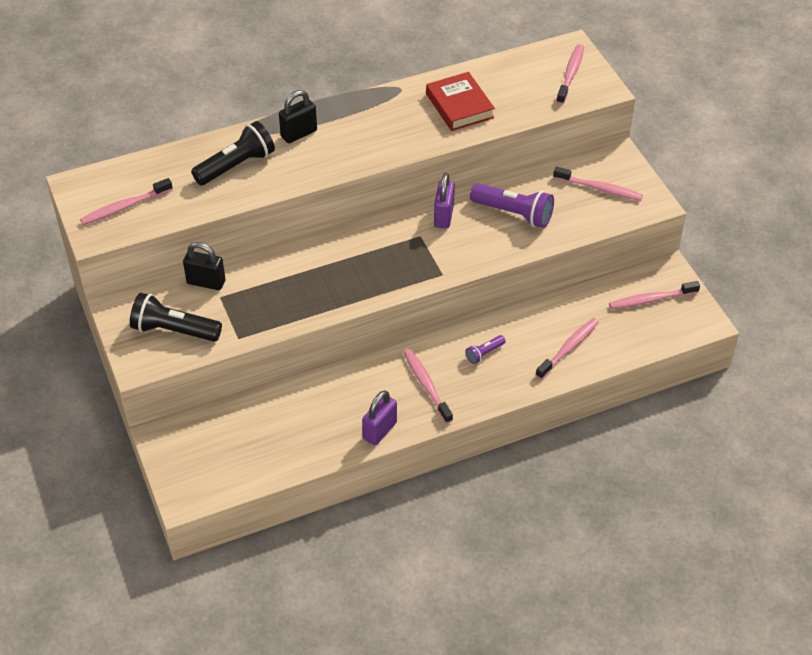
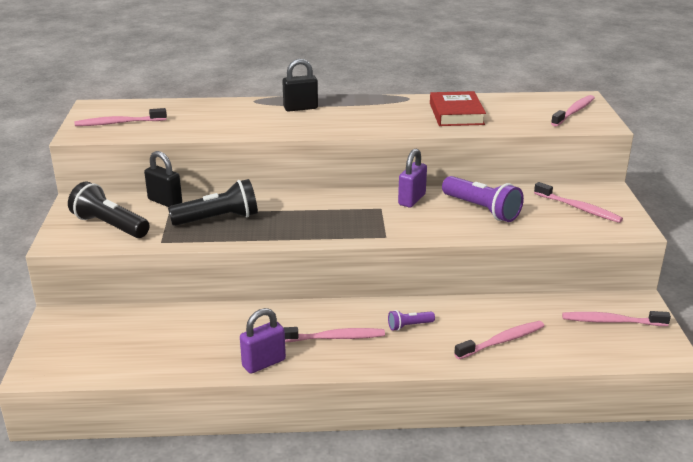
camera: 20 degrees right, 20 degrees down
black flashlight [191,121,275,185] -> black flashlight moved to [168,179,258,226]
pink toothbrush [404,349,453,424] -> pink toothbrush turned 90 degrees clockwise [283,327,385,342]

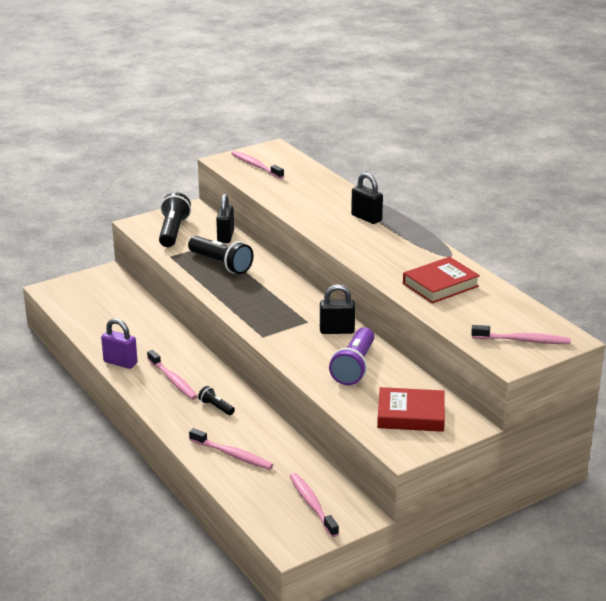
camera: 60 degrees right, 0 degrees up
purple flashlight [388,310,435,331] -> black flashlight [198,386,235,415]
purple padlock [398,148,427,208] -> black padlock [320,284,355,334]
pink toothbrush [534,182,623,223] -> red book [377,387,445,432]

